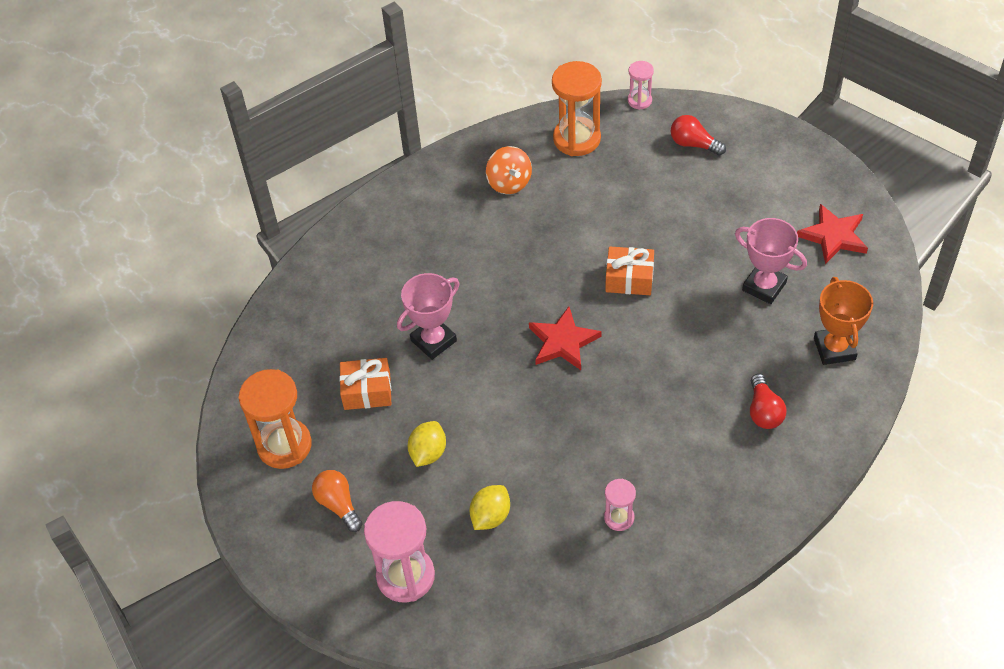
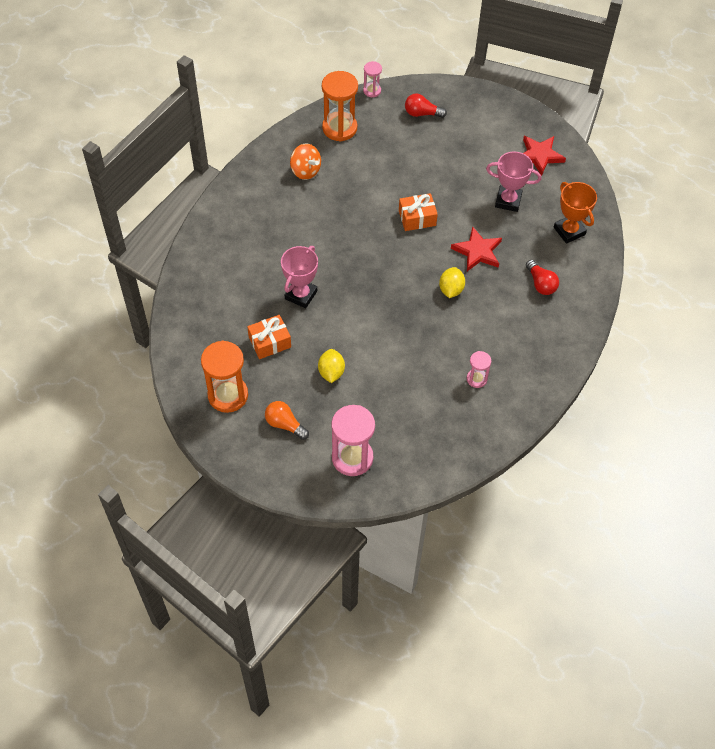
camera: 25 degrees left, 5 degrees up
yellow lemon [469,485,510,530] -> yellow lemon moved to [439,267,465,298]
red star [529,306,602,370] -> red star moved to [451,227,502,271]

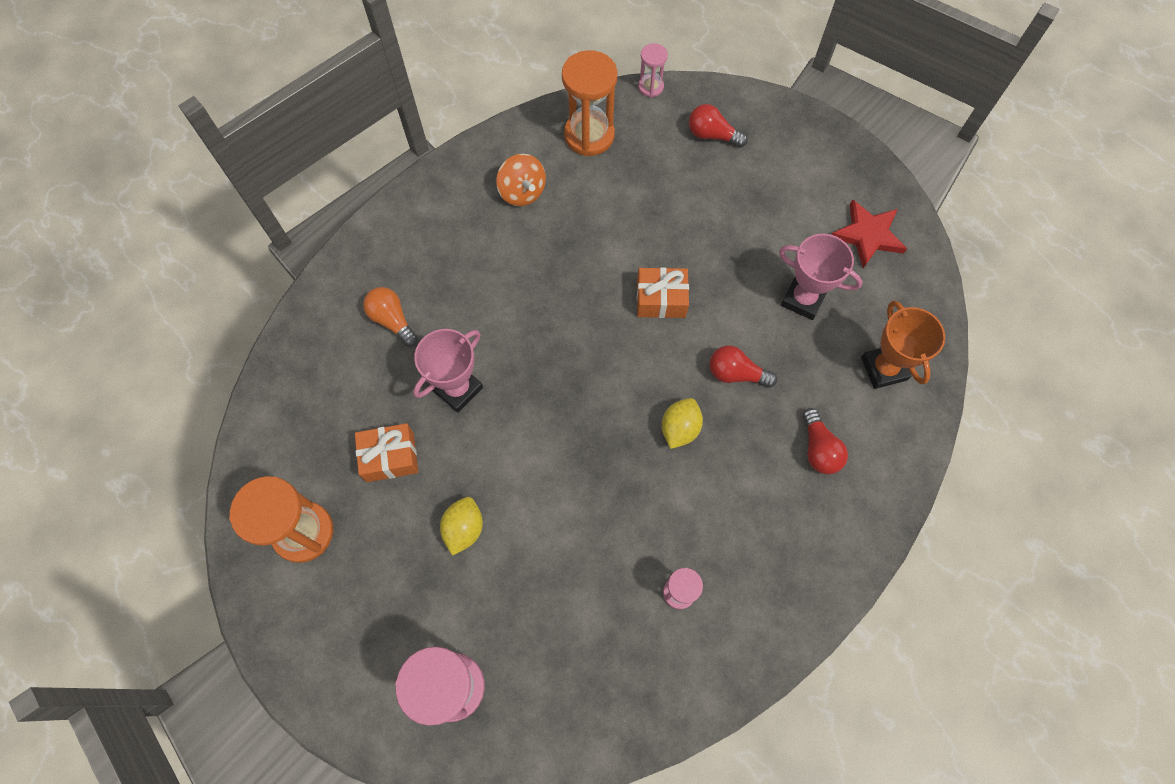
camera: 15 degrees right, 10 degrees up
orange light bulb [265,401,309,440] -> orange light bulb moved to [363,287,418,346]
red star [451,227,502,271] -> red light bulb [710,346,777,387]

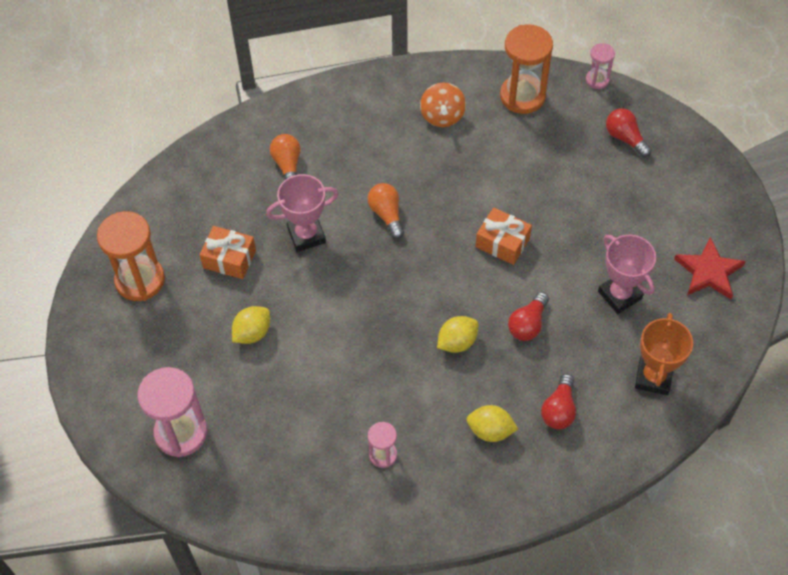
camera: 30 degrees right, 10 degrees down
red light bulb [710,346,777,387] -> red light bulb turned 105 degrees counterclockwise [508,292,549,341]
none -> orange light bulb [368,183,404,239]
none -> yellow lemon [466,405,518,442]

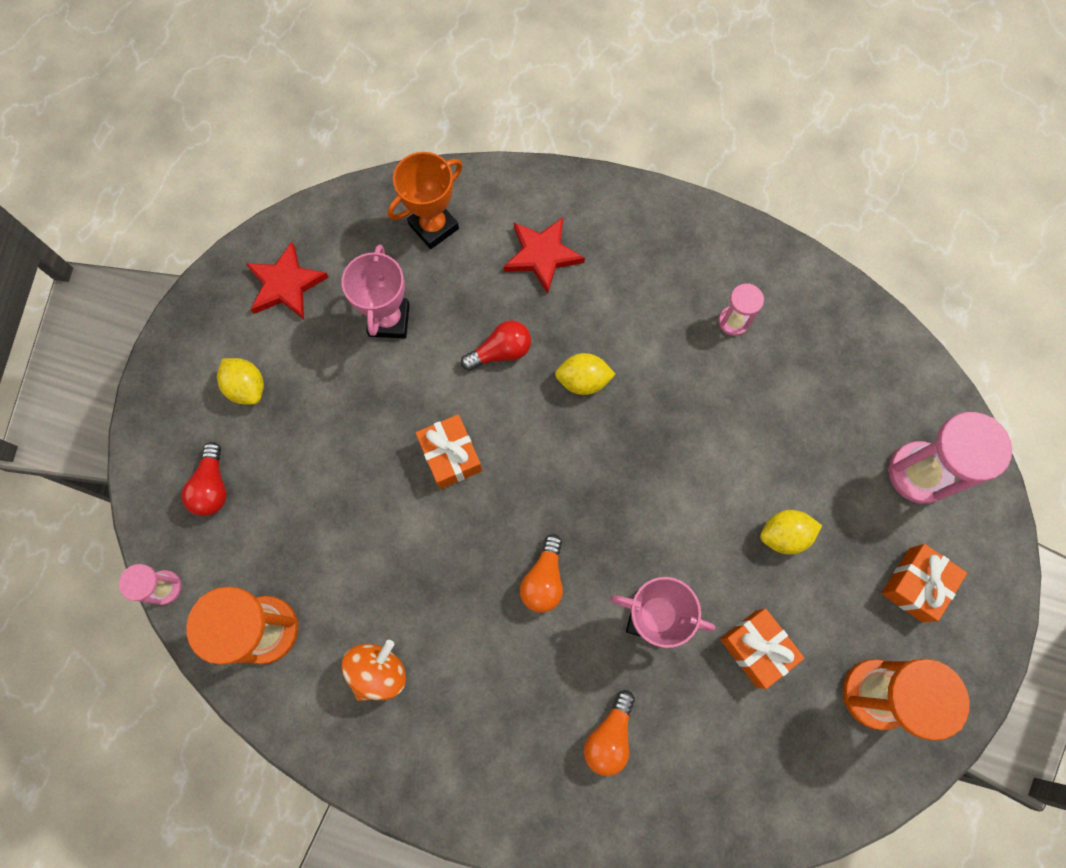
camera: 145 degrees left, 15 degrees up
yellow lemon [466,405,518,442] -> yellow lemon moved to [217,358,264,405]
red light bulb [541,374,576,429] -> red star [503,217,585,294]
none -> orange gift [881,544,967,623]

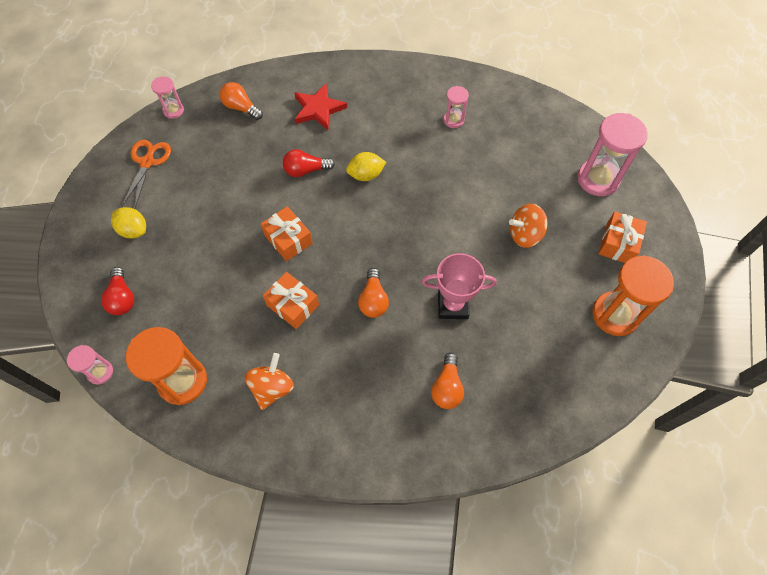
camera: 15 degrees left, 10 degrees down
red star [245,242,329,319] -> orange scissors [121,140,171,209]
pink trophy [342,244,410,339] -> none
orange trophy [388,152,463,249] -> orange light bulb [220,82,263,120]
red light bulb [461,321,531,371] -> red light bulb turned 150 degrees counterclockwise [283,149,335,177]
orange gift [720,608,805,689] -> orange gift moved to [263,272,319,329]
yellow lemon [760,510,822,554] -> orange spinning top [509,204,548,248]
none -> pink hourglass [151,76,184,119]

